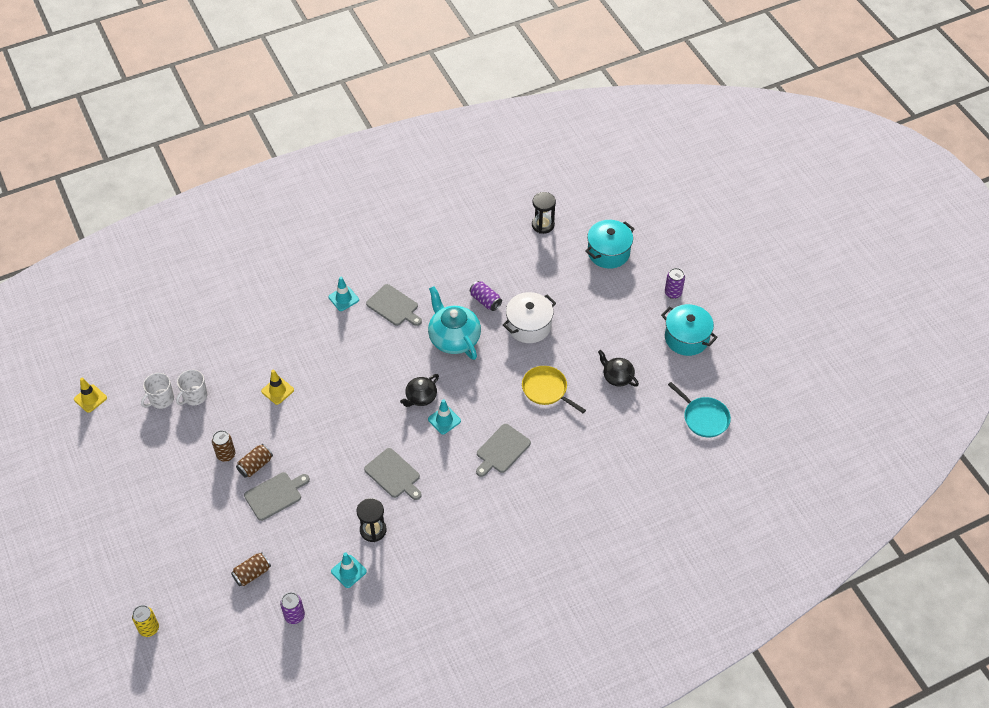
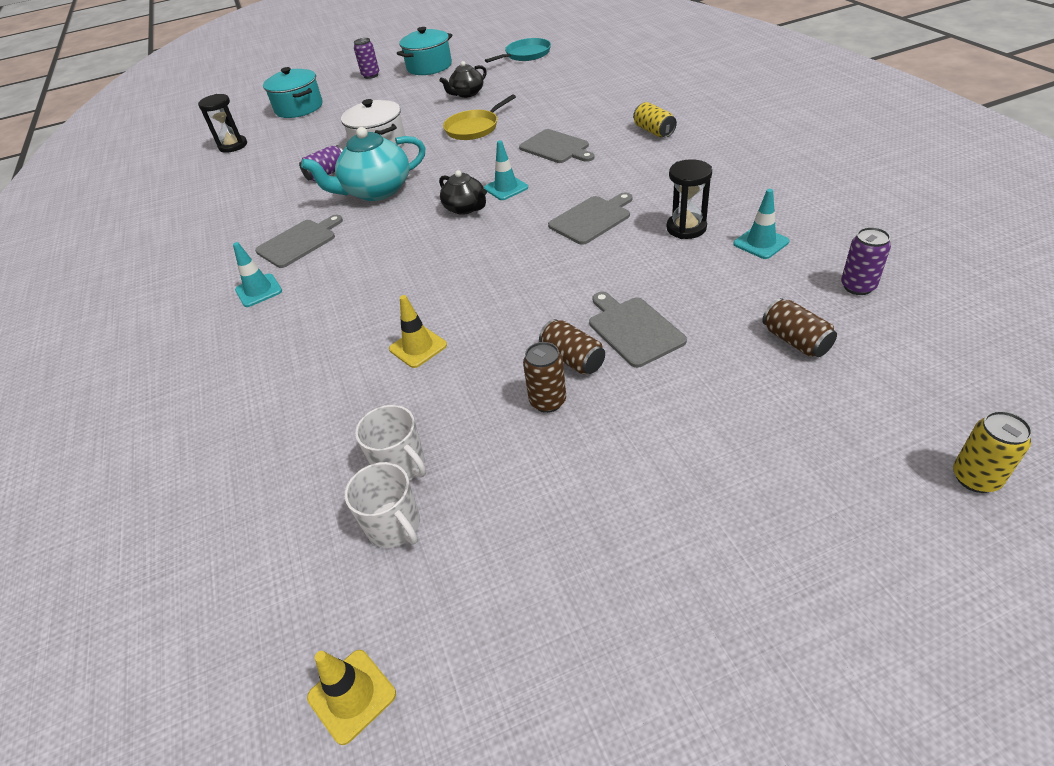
camera: 80 degrees left, 10 degrees down
none -> yellow can [633,102,677,137]

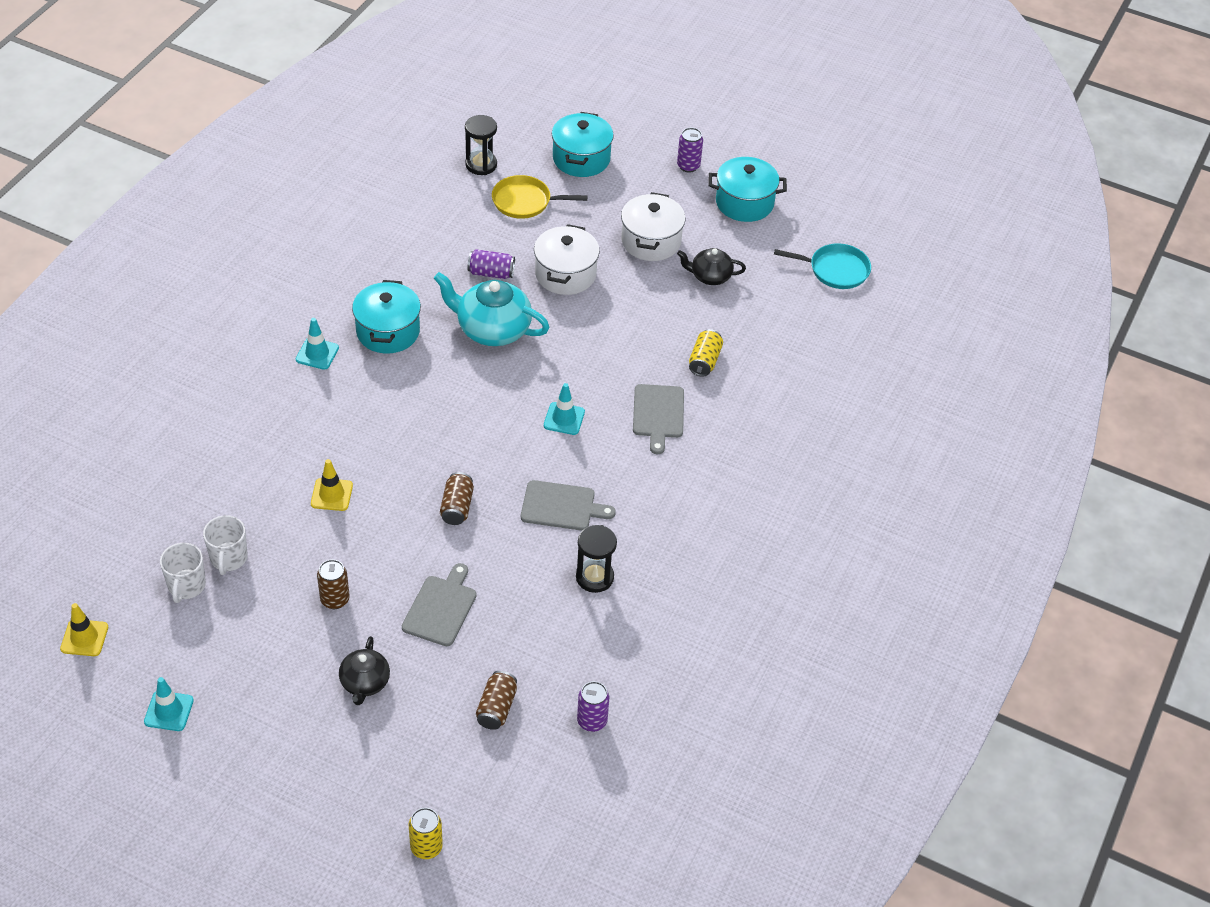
camera: 40 degrees right, 5 degrees up
grey cutting board [255,215,343,268] -> turquoise pot [352,280,421,353]
black teapot [439,170,487,215] -> black teapot moved to [339,636,390,705]
yellow pan [443,95,516,140] -> yellow pan moved to [492,175,588,219]
brown can [539,319,605,374] -> brown can moved to [440,472,474,525]
yellow can [633,102,677,137] -> yellow can moved to [689,329,723,377]
turquoise traffic cone [733,189,789,259] -> turquoise traffic cone moved to [144,677,194,731]
none -> white pot [621,192,686,261]

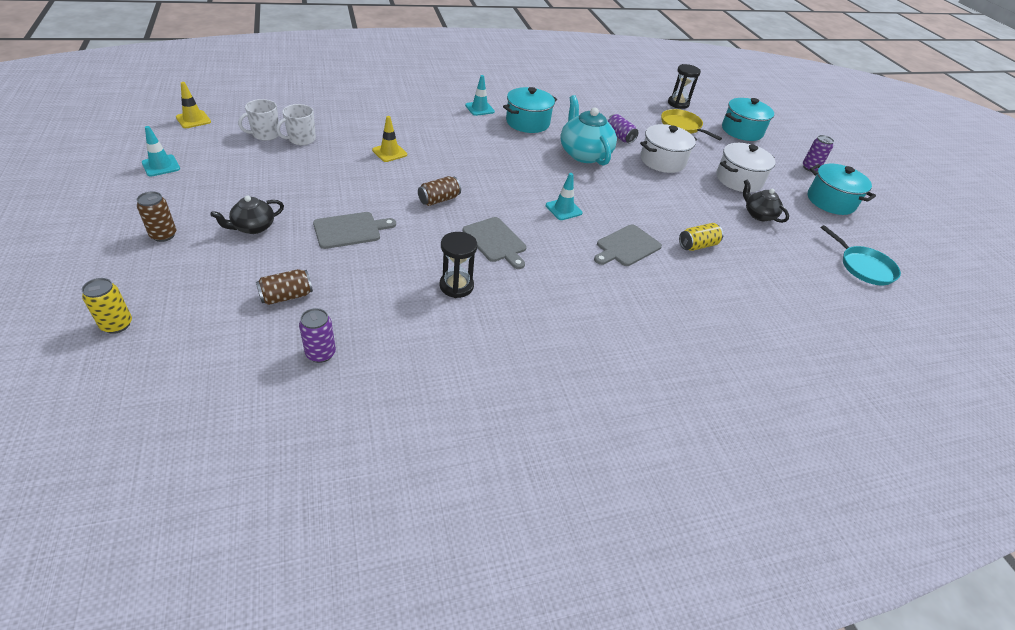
camera: 45 degrees right, 5 degrees down
brown can [317,559,349,609] -> brown can moved to [137,191,176,242]

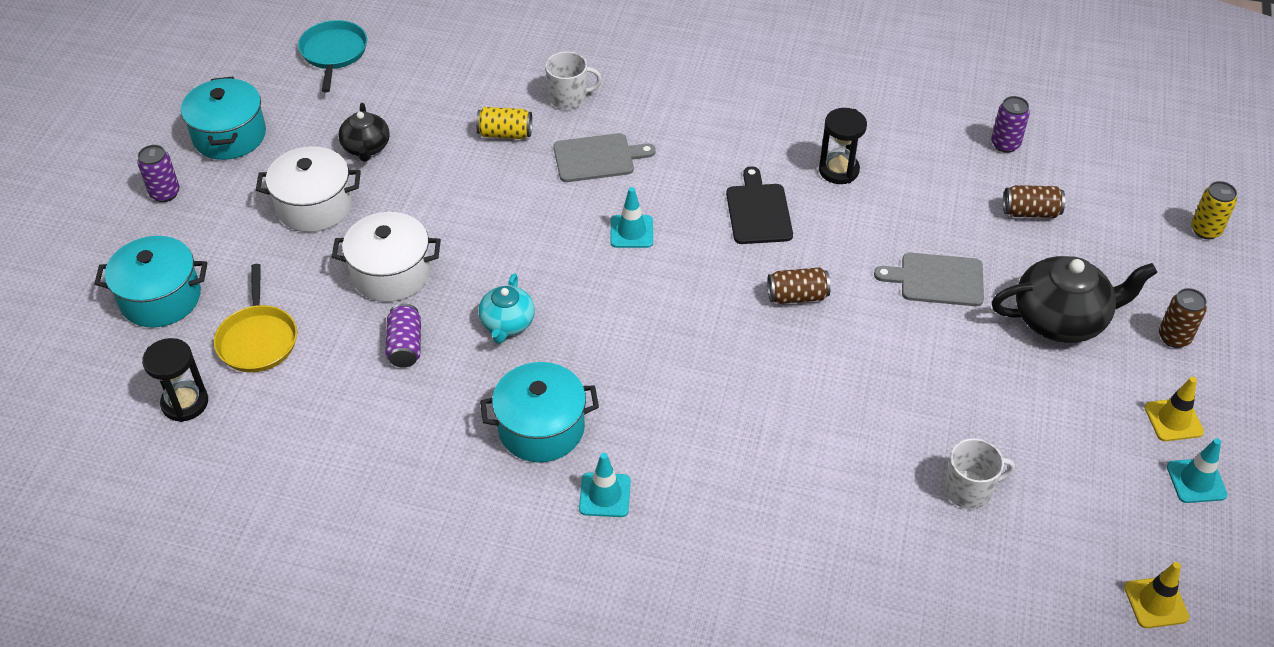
camera: 145 degrees left, 5 degrees up
black teapot [210,195,284,234] -> black teapot [992,256,1157,343], size x1.72
white mug [238,99,279,141] -> white mug moved to [545,51,602,110]
yellow traffic cone [372,116,407,162] -> yellow traffic cone moved to [1144,377,1204,441]
grey cutting board [463,217,526,269] -> black cutting board [726,166,793,244]
turquoise teapot [560,95,617,165] -> turquoise teapot [478,273,535,344], size x0.58

